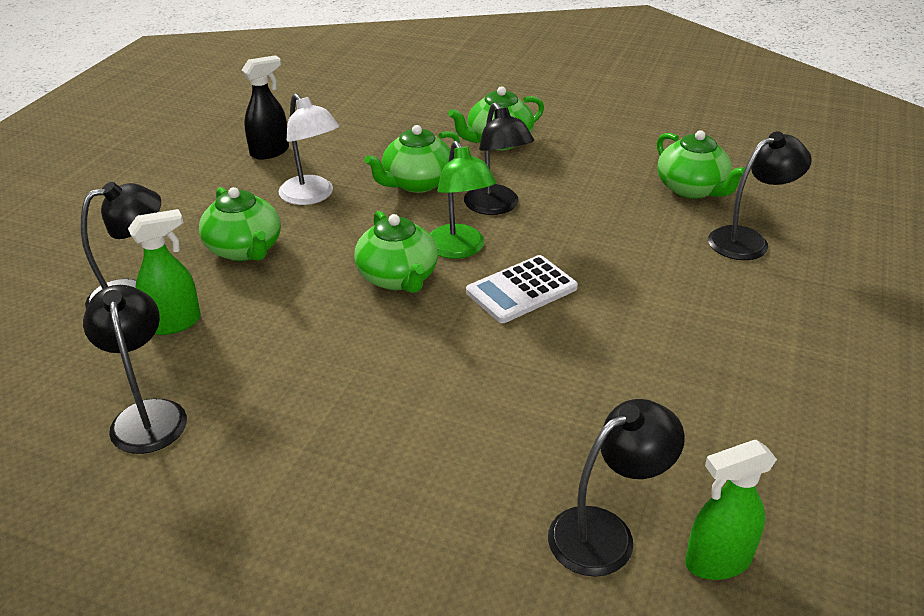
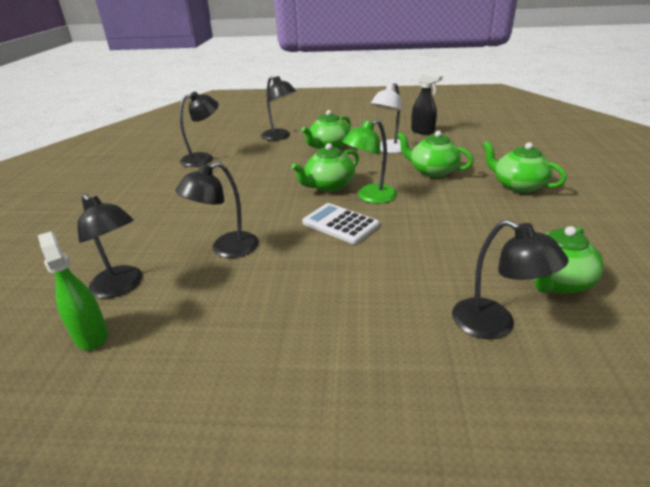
camera: 75 degrees right, 5 degrees down
green spray bottle [128,209,201,335] -> none
black lamp [464,102,534,215] -> black lamp moved to [175,162,259,258]

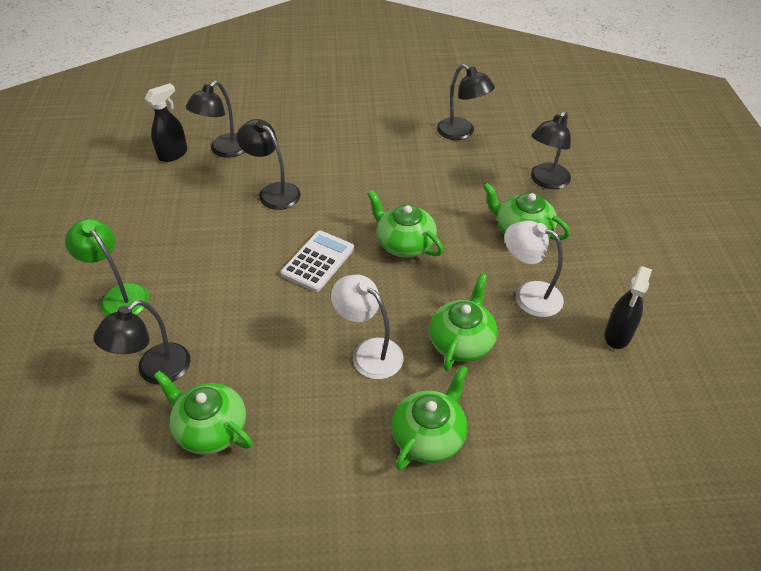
camera: 80 degrees right, 15 degrees up
green spray bottle [38,231,108,350] -> black spray bottle [145,83,188,162]
green lamp [342,119,397,204] -> green lamp moved to [65,219,149,316]
none -> white lamp [331,275,404,379]

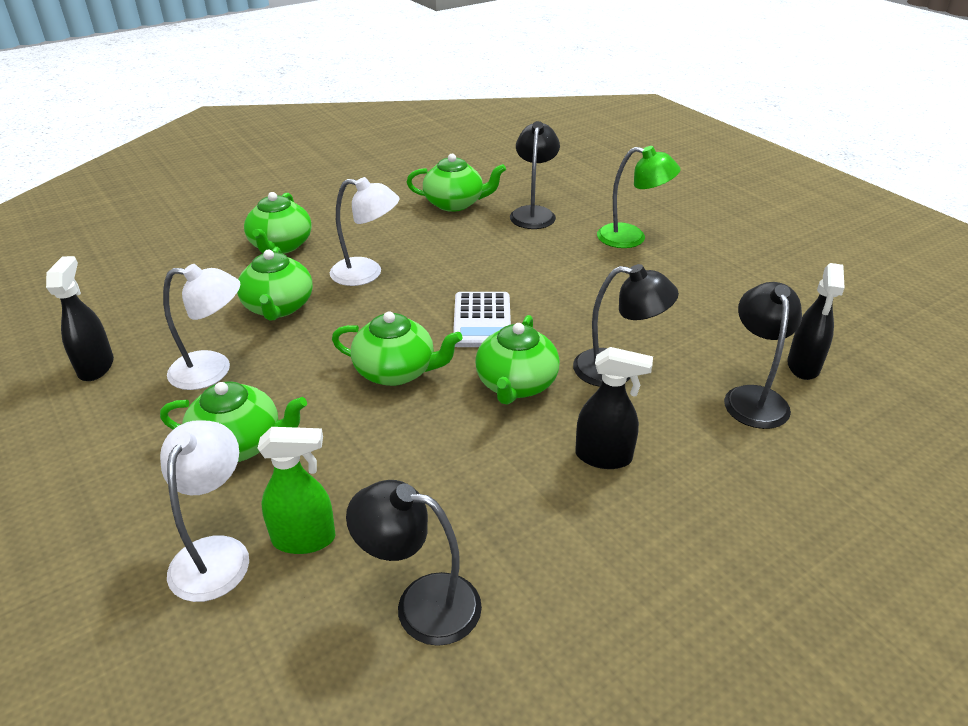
camera: 150 degrees right, 10 degrees down
black lamp [531,111,571,189] -> white lamp [160,420,249,602]
none -> green spray bottle [257,427,336,554]
none -> green teapot [475,315,560,405]
none -> black spray bottle [575,347,653,469]

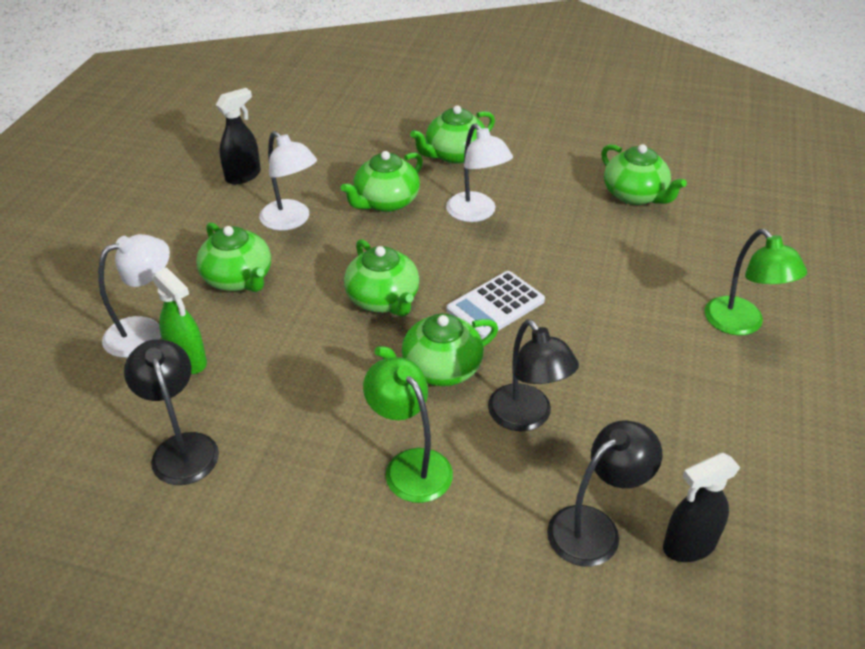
camera: 50 degrees right, 5 degrees up
black lamp [510,121,560,229] -> none
black spray bottle [575,347,653,469] -> green lamp [363,357,453,503]

